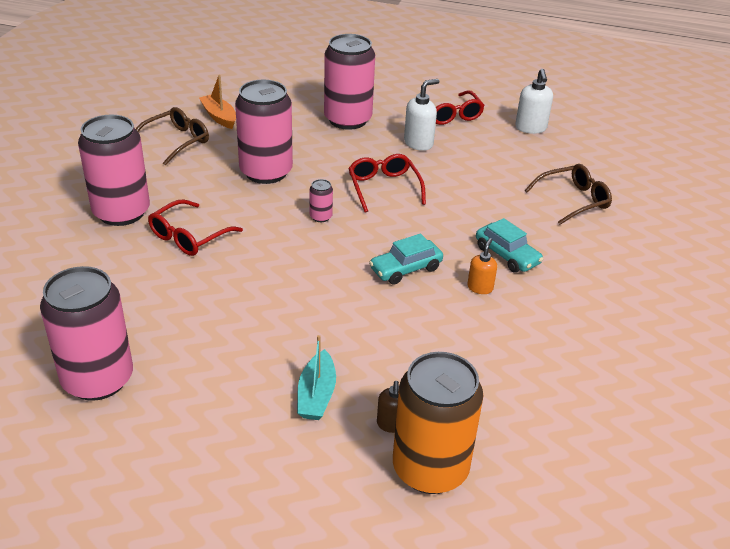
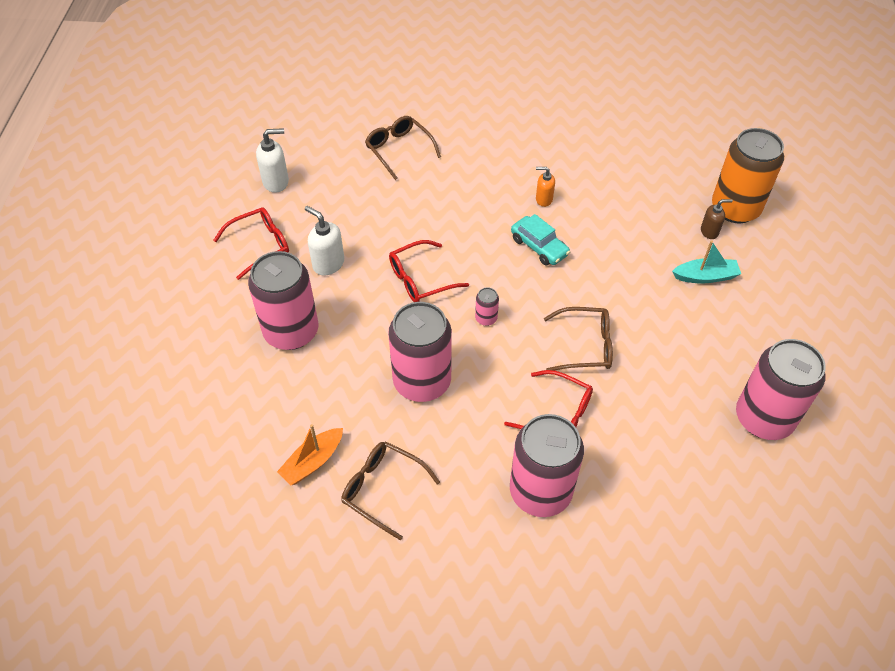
camera: 100 degrees left, 15 degrees up
turquoise car [476,218,543,273] -> none
none -> brown glasses [544,307,613,371]

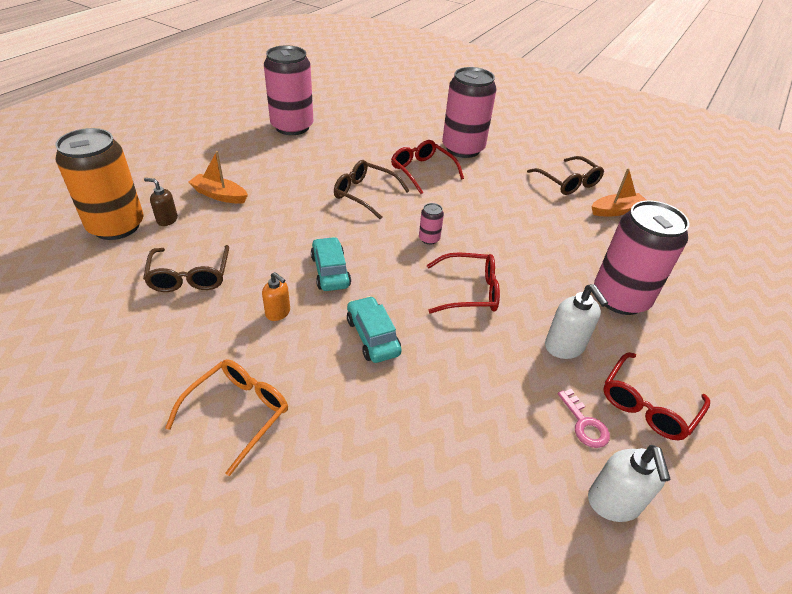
camera: 155 degrees left, 10 degrees down
red glasses [214,207,289,280] -> red glasses turned 45 degrees counterclockwise [603,352,710,440]
white soap dispenser [256,128,289,193] -> white soap dispenser turned 105 degrees counterclockwise [588,445,671,522]
brown glasses [365,116,441,180] -> brown glasses moved to [143,245,229,292]
pink can [388,302,452,402] -> none
turquoise boat [672,240,741,283] -> orange boat [188,151,248,204]
none -> orange glasses [165,359,288,476]
none -> turquoise car [347,296,401,363]
none -> pink key [558,389,610,448]

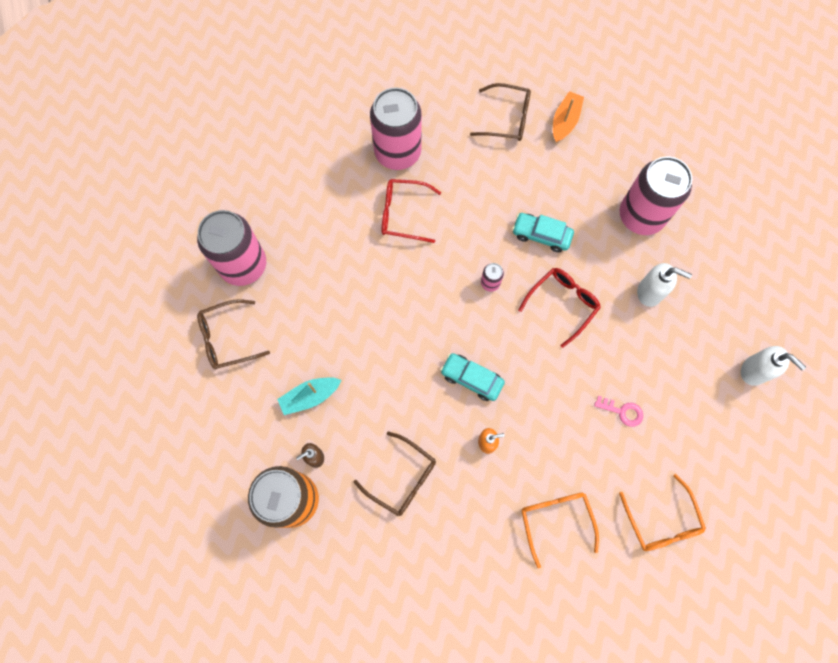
camera: 45 degrees left, 30 degrees up
orange boat [188,151,248,204] -> turquoise boat [277,377,341,415]
brown glasses [334,160,410,219] -> brown glasses moved to [197,299,270,369]
turquoise car [347,296,401,363] -> turquoise car moved to [512,213,574,252]
pink key [558,389,610,448] -> pink key moved to [594,396,643,427]
red glasses [603,352,710,440] -> none
none -> orange glasses [619,474,706,551]

